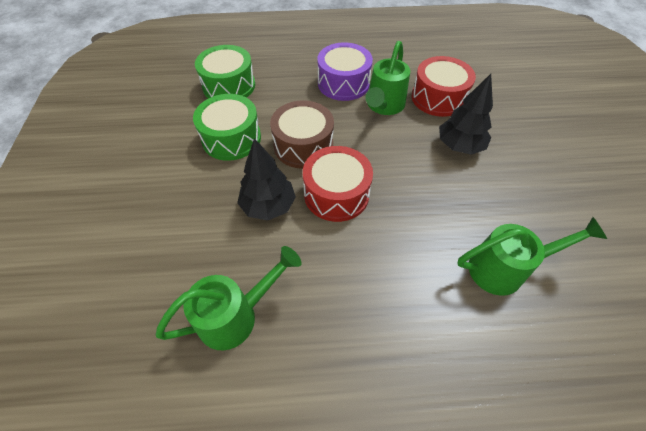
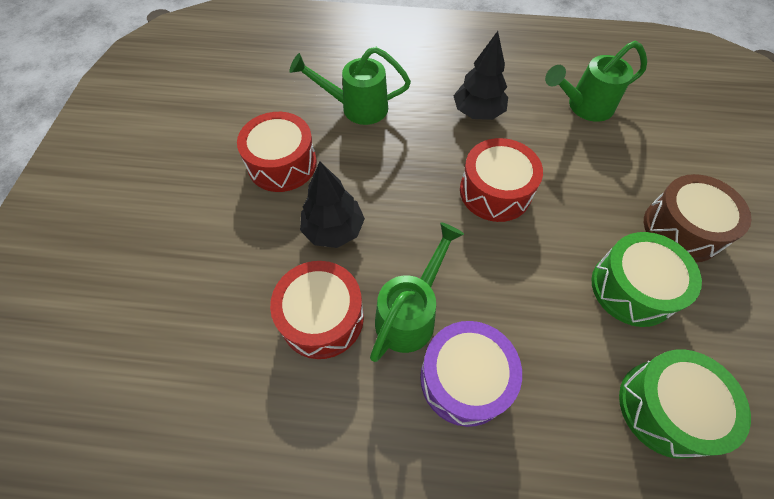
camera: 170 degrees left, 5 degrees up
black tree [237,138,296,221] -> black tree moved to [453,31,508,120]
brown drum [270,100,334,169] -> brown drum moved to [644,174,751,262]
none -> red drum [237,112,317,192]

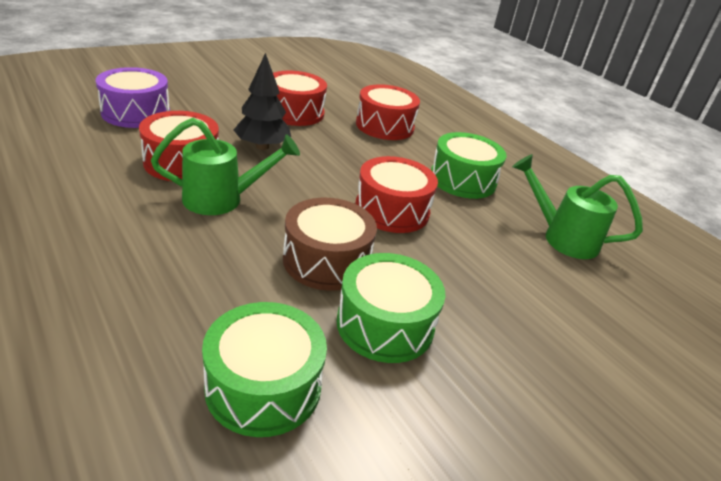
camera: 45 degrees right, 25 degrees down
green watering can [290,47,411,125] -> red drum [356,84,420,140]
purple drum [420,321,522,427] -> purple drum moved to [96,67,170,128]
black tree [453,31,508,120] -> green drum [431,132,506,199]
brown drum [644,174,751,262] -> brown drum moved to [283,198,377,291]

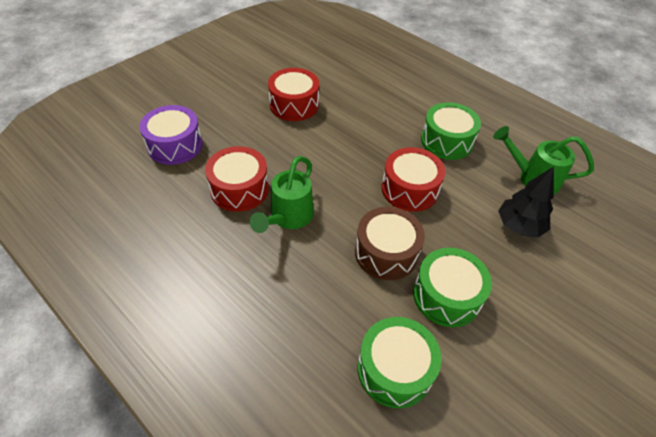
camera: 10 degrees left, 15 degrees up
green watering can [151,118,300,215] -> green watering can turned 135 degrees clockwise [250,156,314,233]
black tree [234,53,291,150] -> black tree moved to [498,166,554,237]
red drum [356,84,420,140] -> none

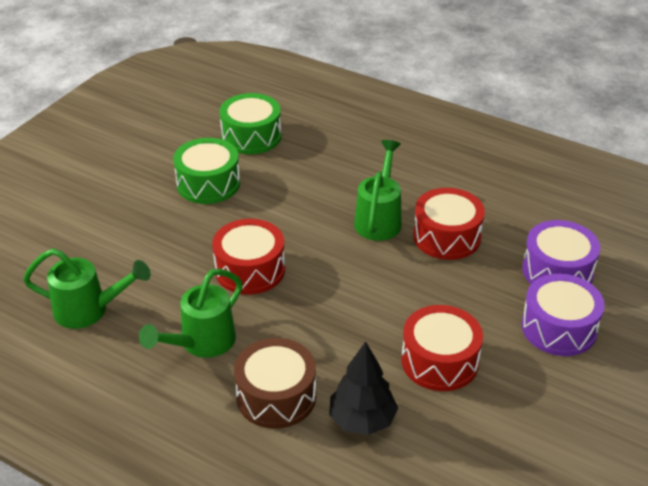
camera: 170 degrees right, 10 degrees down
brown drum [355,207,425,280] -> brown drum moved to [234,338,316,429]
green drum [421,102,481,160] -> green watering can [139,269,243,358]
black tree [498,166,554,237] -> black tree moved to [329,341,398,435]
none -> purple drum [521,274,605,356]

